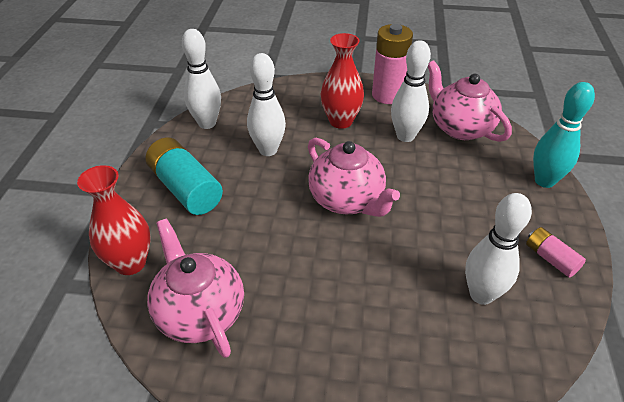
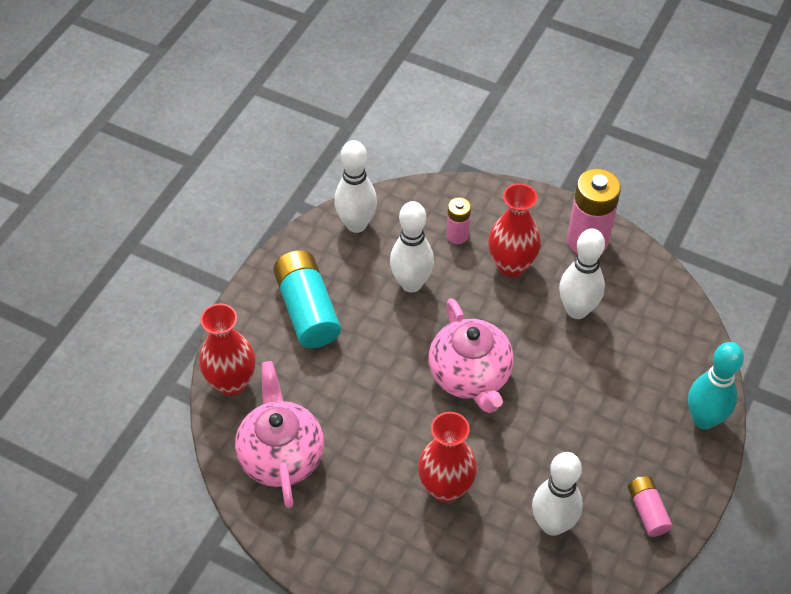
camera: 20 degrees right, 10 degrees up
pink teapot [428,60,512,142] -> none
none -> red vase [418,412,477,502]
none -> pink battery [446,197,471,244]

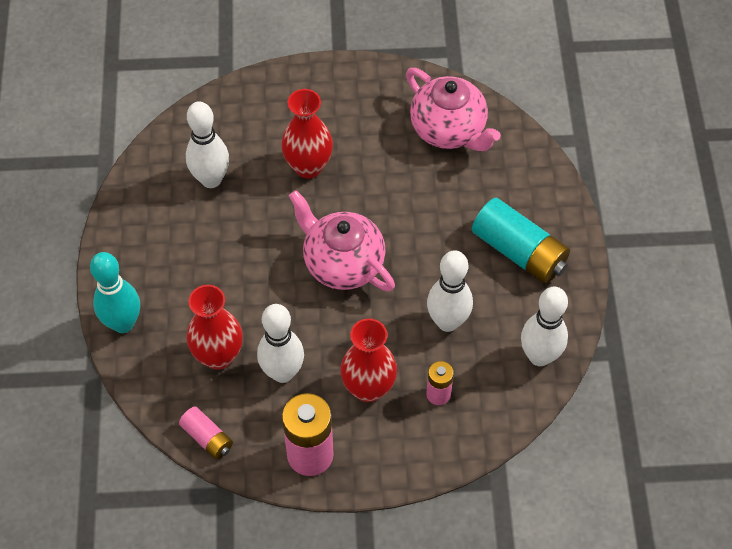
camera: 150 degrees right, 5 degrees up
red vase [199,303,255,396] -> red vase moved to [186,285,243,370]
pink battery [628,476,673,537] -> pink battery moved to [179,407,233,459]

